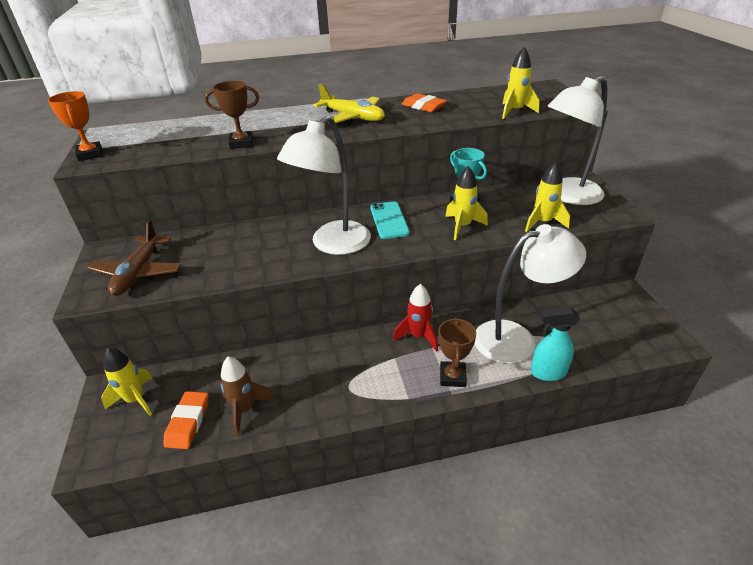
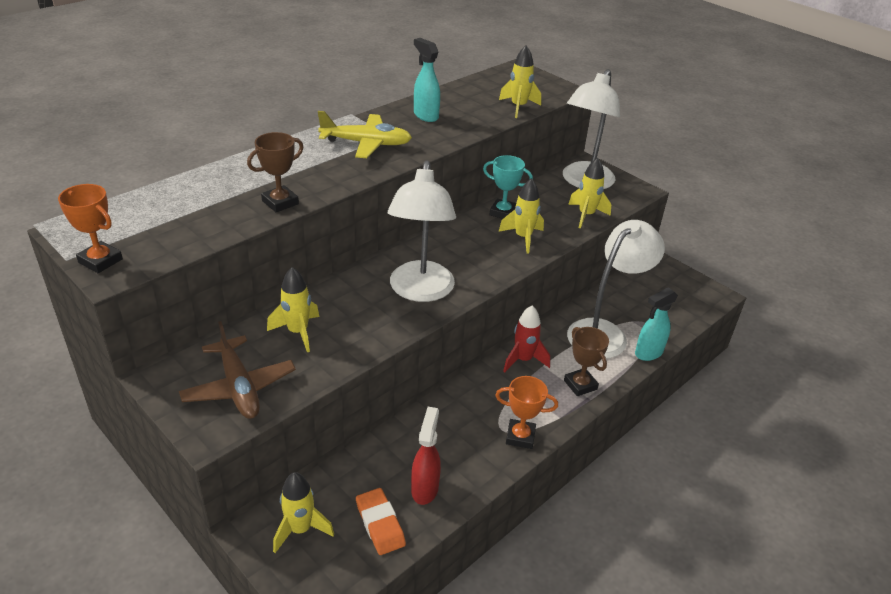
camera: 35 degrees left, 0 degrees up
brown rocket [220,357,274,436] -> red spray bottle [411,407,441,505]
turquoise phone [370,201,410,239] -> none
orange eraser [402,93,447,112] -> turquoise spray bottle [414,38,440,122]
none -> yellow rocket [267,267,319,352]
none -> orange trophy [495,376,558,449]

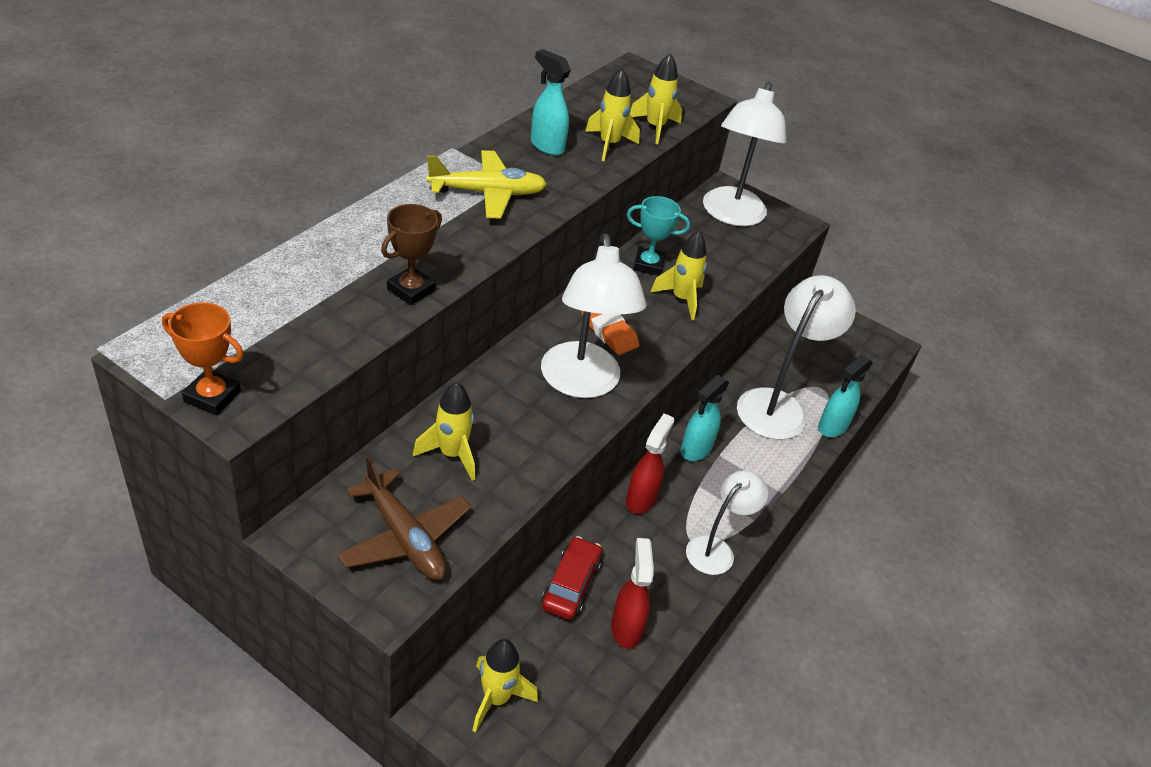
camera: 15 degrees left, 5 degrees up
orange eraser [356,488,406,555] -> orange eraser moved to [581,311,640,355]
orange trophy [495,376,558,449] -> white lamp [686,470,768,575]
red rocket [503,305,550,372] -> turquoise spray bottle [680,375,729,461]
brown trophy [564,327,609,396] -> none
yellow rocket [568,158,611,228] -> yellow rocket moved to [585,69,640,161]
none -> red car [542,536,602,620]
none -> red spray bottle [626,413,674,514]

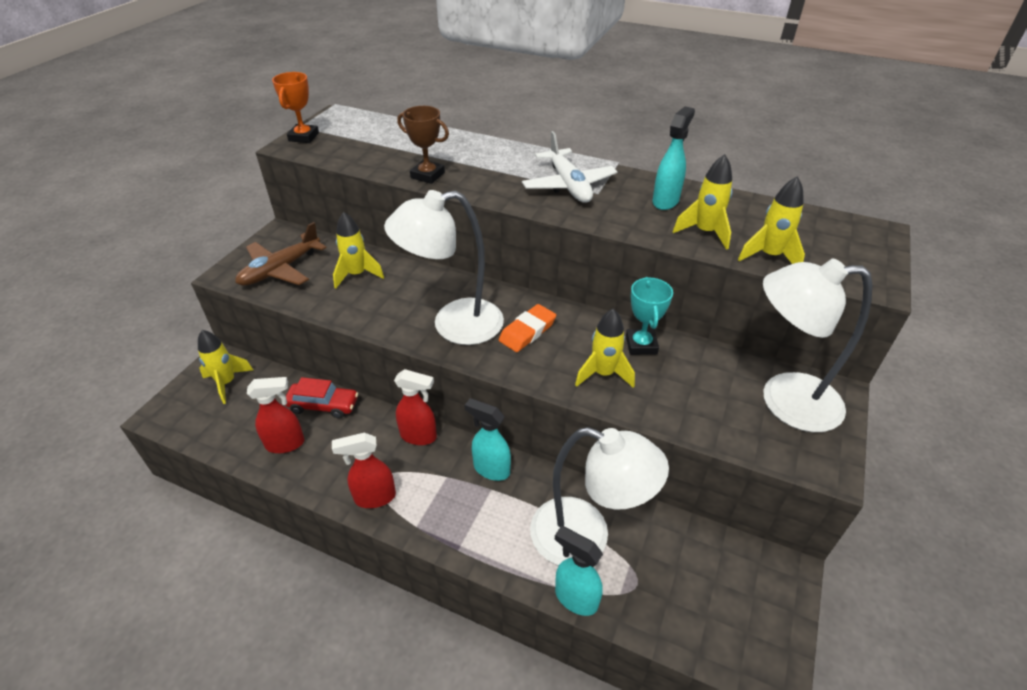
camera: 85 degrees right, 0 degrees up
yellow plane [426,150,547,219] -> white plane [522,131,617,203]
white lamp [686,470,768,575] -> red spray bottle [332,432,396,508]

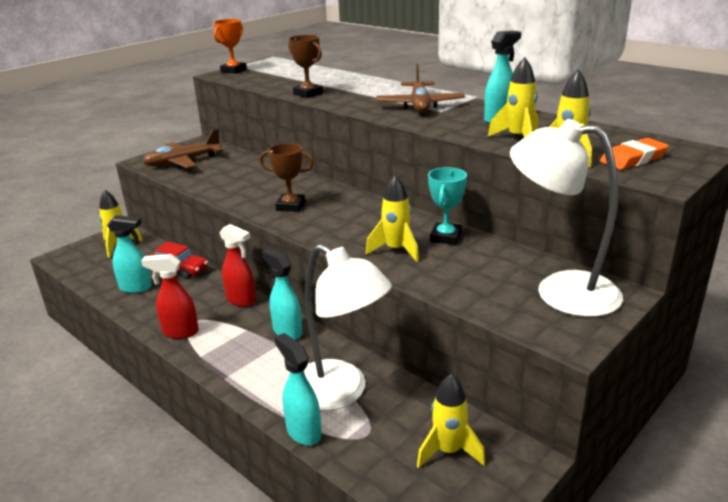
camera: 20 degrees right, 15 degrees down
red spray bottle [247,377,305,453] -> turquoise spray bottle [107,215,152,293]
yellow rocket [333,212,384,289] -> yellow rocket moved to [417,373,485,468]
white lamp [384,190,504,345] -> brown trophy [259,143,314,212]
orange eraser [499,304,556,352] -> orange eraser moved to [600,138,669,170]
white plane [522,131,617,203] -> brown plane [376,64,465,113]

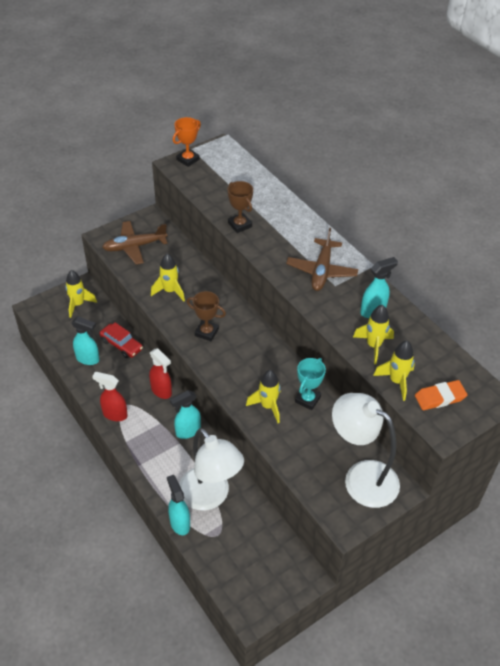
camera: 10 degrees right, 20 degrees up
turquoise spray bottle [262,248,303,340] -> turquoise spray bottle turned 90 degrees counterclockwise [170,390,201,439]
yellow rocket [417,373,485,468] -> yellow rocket moved to [151,253,185,302]

